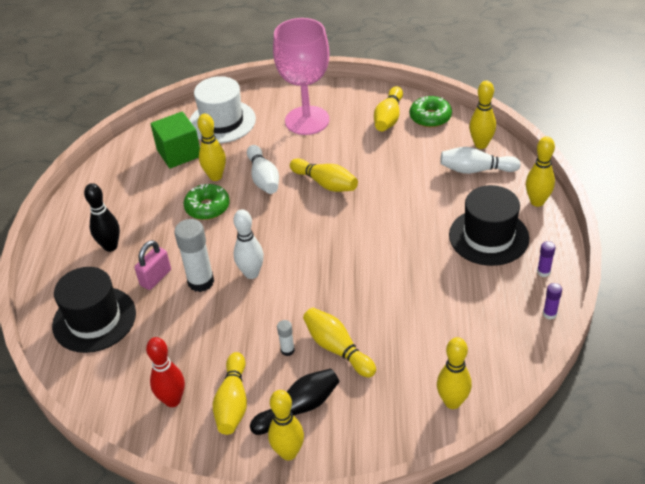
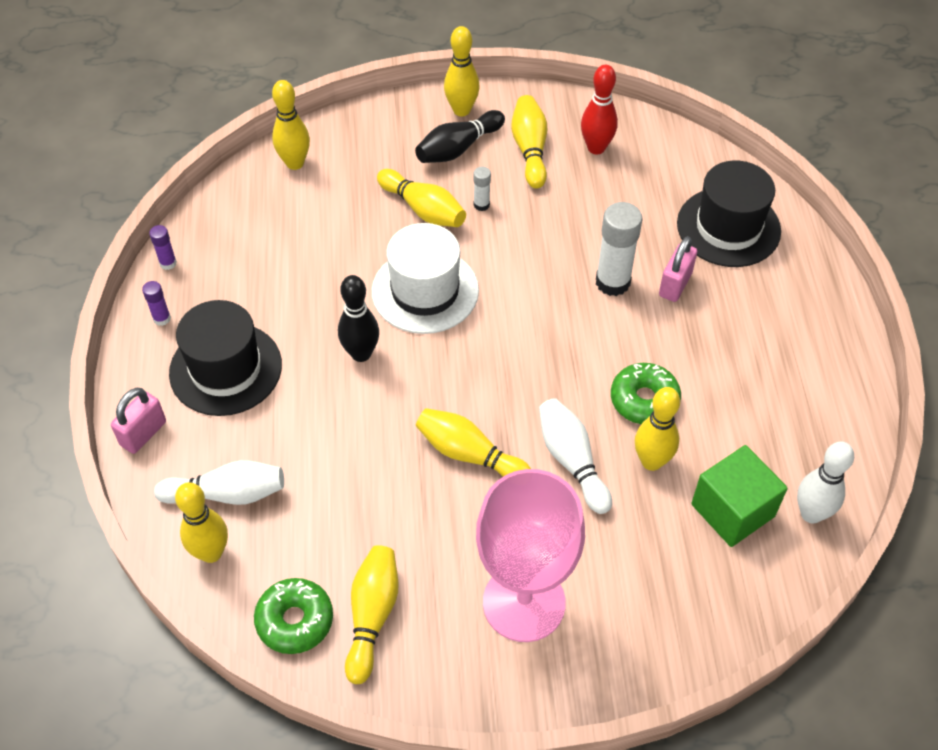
camera: 170 degrees right, 10 degrees up
black bowling pin [84,183,120,252] -> black bowling pin moved to [338,275,379,362]
white hat [189,76,256,143] -> white hat moved to [372,223,479,334]
white bowling pin [233,209,264,279] -> white bowling pin moved to [797,442,854,523]
yellow bowling pin [526,136,555,207] -> pink padlock [111,388,166,454]

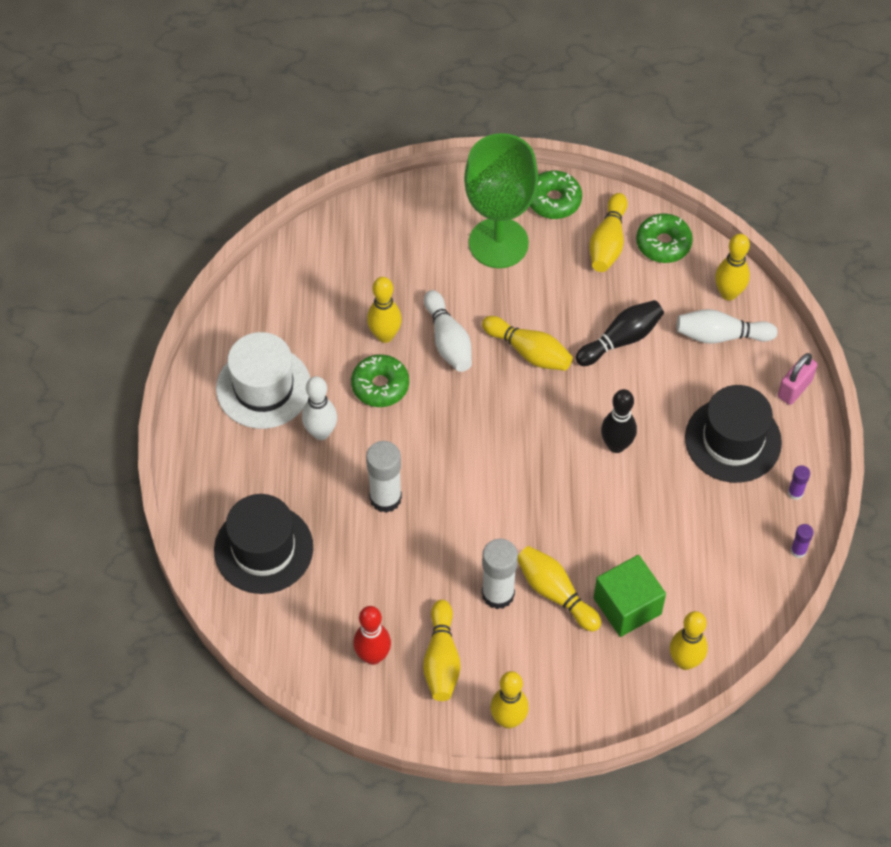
camera: 175 degrees left, 5 degrees up
white hat [372,223,479,334] -> white hat moved to [216,332,310,429]
black bowling pin [415,110,505,163] -> black bowling pin moved to [576,300,664,366]
white glue stick [473,166,491,211] -> white glue stick [482,539,518,609], size x2.04
pink goblet [476,469,585,642] -> green goblet [464,133,538,268]
pink padlock [659,236,697,302] -> none
green cube [691,445,788,547] -> green cube moved to [594,555,666,637]
white bowling pin [797,442,854,523] -> white bowling pin moved to [302,376,337,440]
none -> green donut [530,171,582,219]

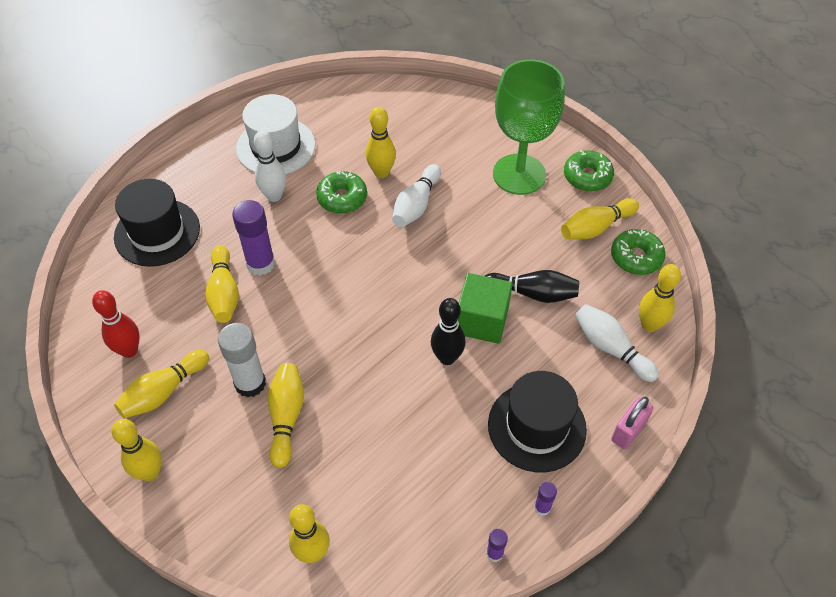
camera: 45 degrees right, 5 degrees down
white glue stick [366,441,402,513] -> purple glue stick [232,200,275,276]
yellow bowling pin [482,316,573,371] -> yellow bowling pin moved to [205,245,239,323]
green cube [594,555,666,637] -> green cube moved to [458,273,512,344]
pink padlock [778,353,817,405] -> pink padlock turned 45 degrees counterclockwise [611,397,653,449]

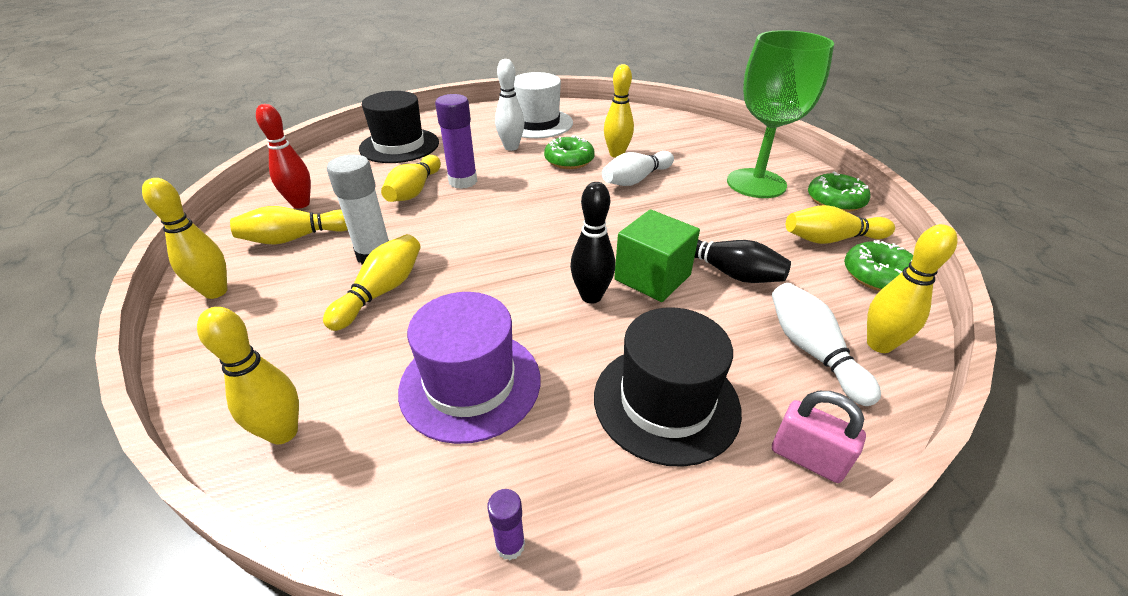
camera: 25 degrees right, 15 degrees down
purple glue stick [534,482,557,516] -> none
pink padlock [611,397,653,449] -> pink padlock turned 60 degrees clockwise [772,391,866,483]
none -> purple hat [398,292,541,444]

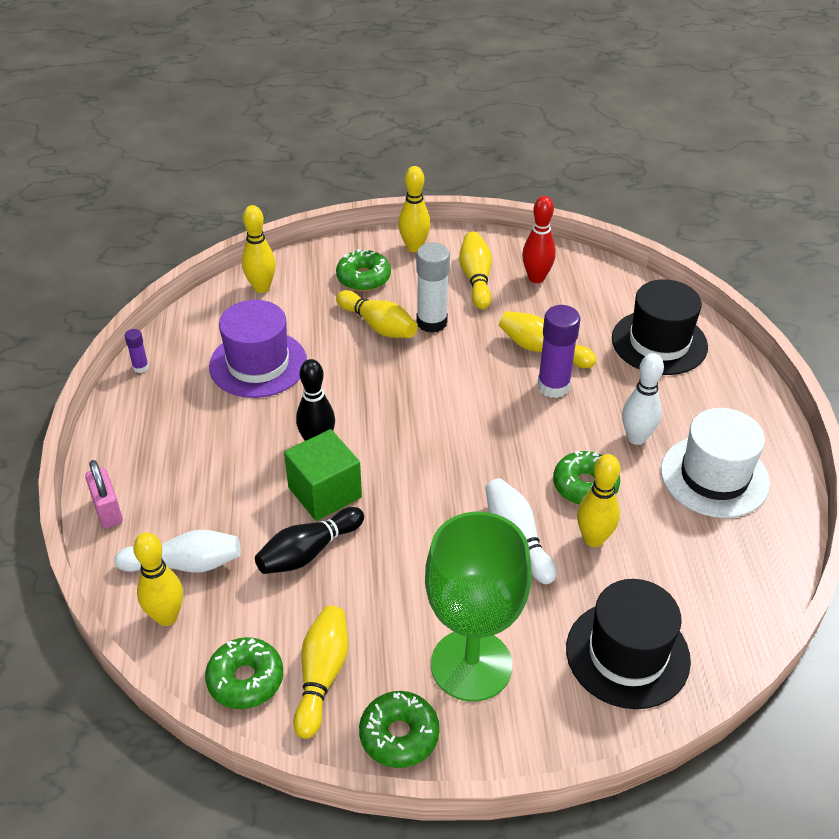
camera: 105 degrees right, 5 degrees up
black hat [594,307,742,467] -> black hat moved to [566,579,691,709]
pink padlock [772,391,866,483] -> pink padlock turned 75 degrees counterclockwise [85,460,123,529]
none -> green donut [336,249,391,291]

